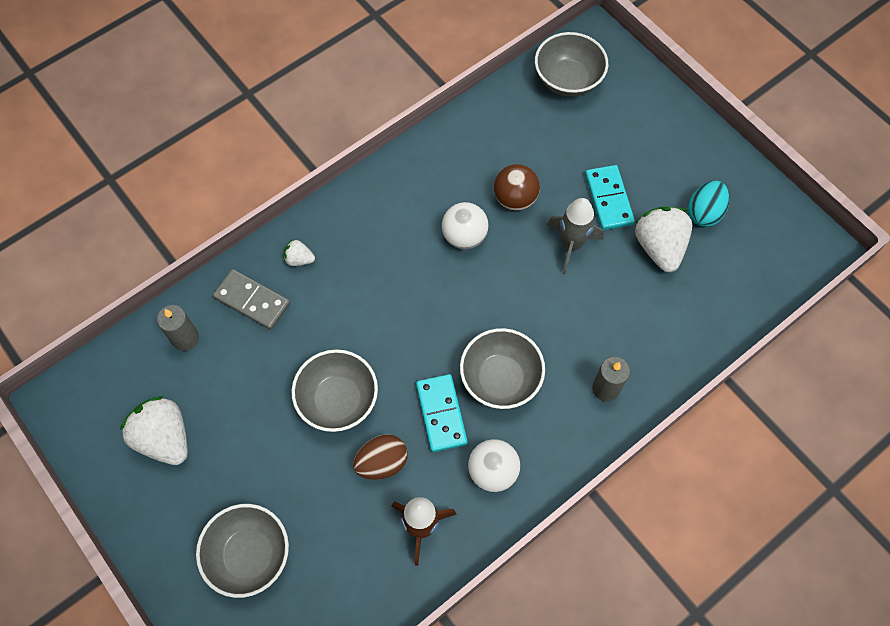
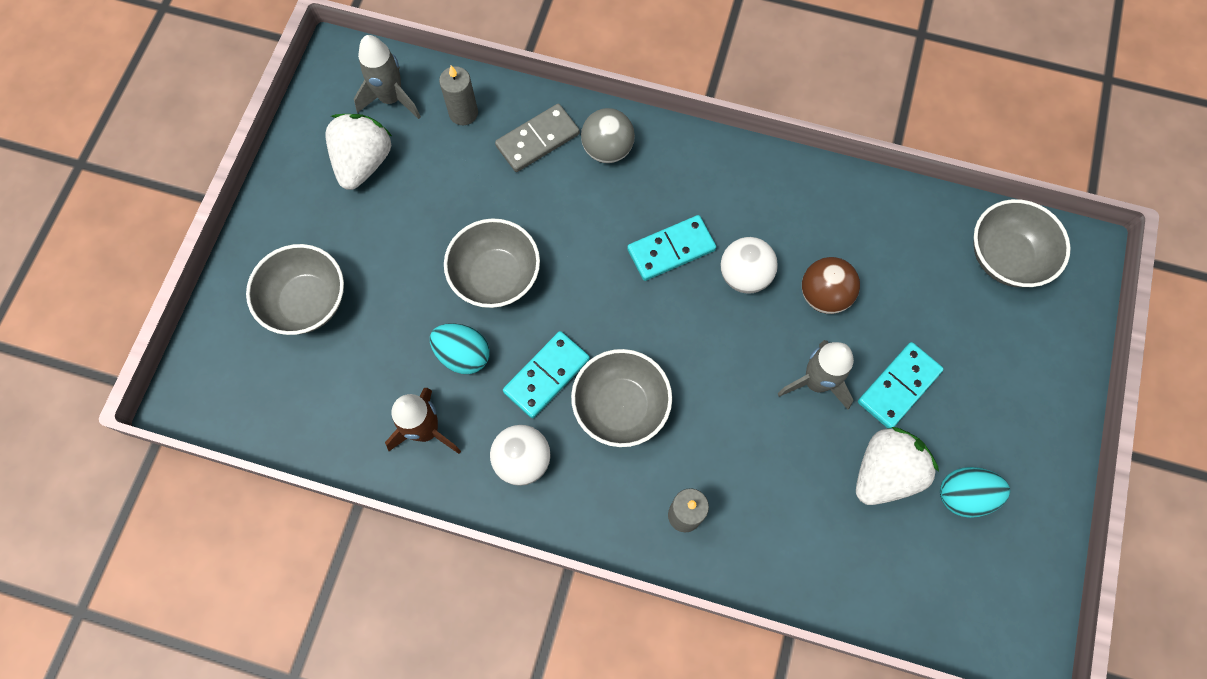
camera: 55 degrees right, 5 degrees up
grey domino [213,269,290,330] -> grey domino turned 60 degrees clockwise [495,104,580,172]
white strawberry [284,239,315,266] -> grey ball [581,108,635,163]
brown egg [353,434,408,480] -> turquoise egg [430,323,490,374]
none -> grey rocket [354,35,421,119]
none -> turquoise domino [627,215,716,281]

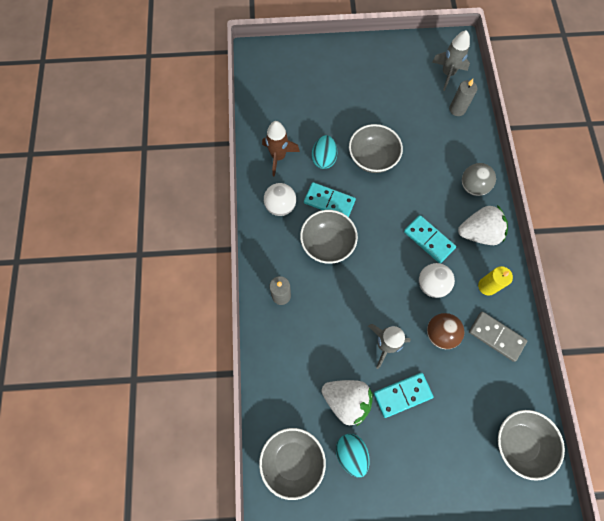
camera: 70 degrees right, 0 degrees up
grey bowl [246,244,344,335] -> grey bowl moved to [259,428,326,500]
white strawberry [326,114,393,190] -> white strawberry moved to [458,205,508,245]
grey domino [495,104,580,172] -> grey domino moved to [469,312,527,362]
turquoise domino [858,342,944,428] -> turquoise domino turned 45 degrees counterclockwise [374,373,433,418]
none -> yellow candle [478,266,513,296]

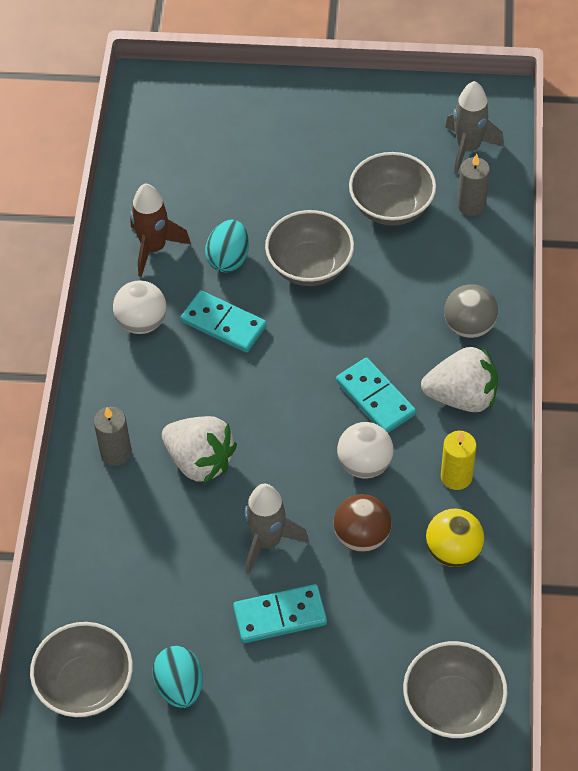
camera: 10 degrees right, 15 degrees down
grey bowl [300,210,358,264] -> grey bowl moved to [349,152,436,226]
white strawberry [322,380,373,426] -> white strawberry moved to [162,416,237,484]
grey domino [469,312,527,362] -> yellow ball [426,509,484,567]

